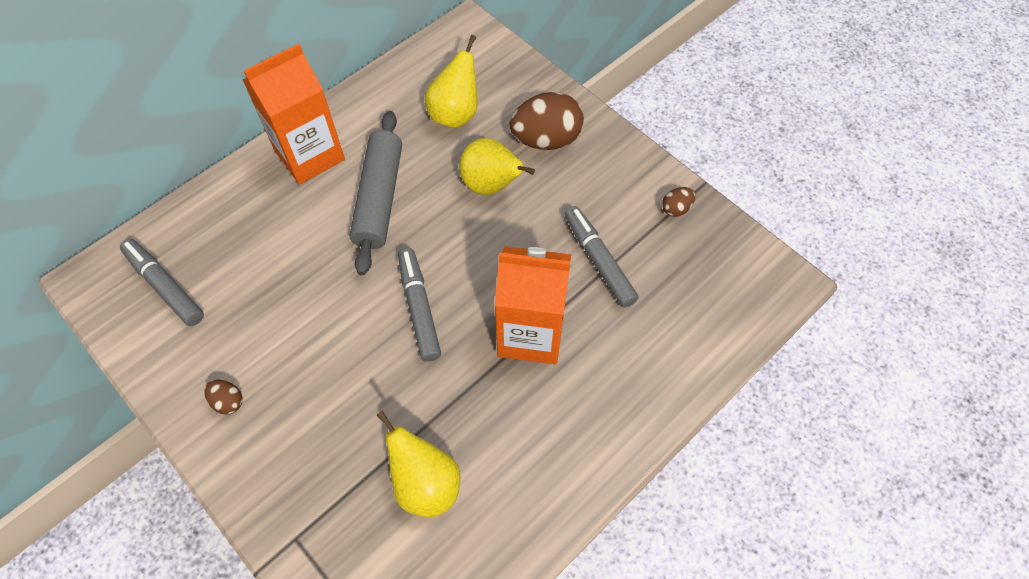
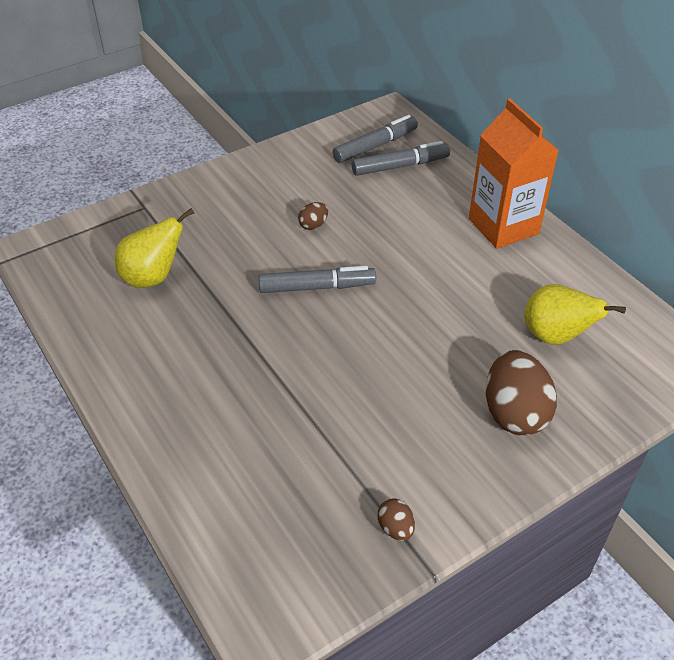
camera: 100 degrees right, 15 degrees down
brown egg [204,379,242,415] -> brown egg moved to [298,202,328,230]
grey rolling pin [349,111,402,275] -> none
yellow pear [459,138,535,195] -> none
orange carton [494,246,571,364] -> none
grey marker [564,206,638,308] -> grey marker moved to [352,141,450,176]

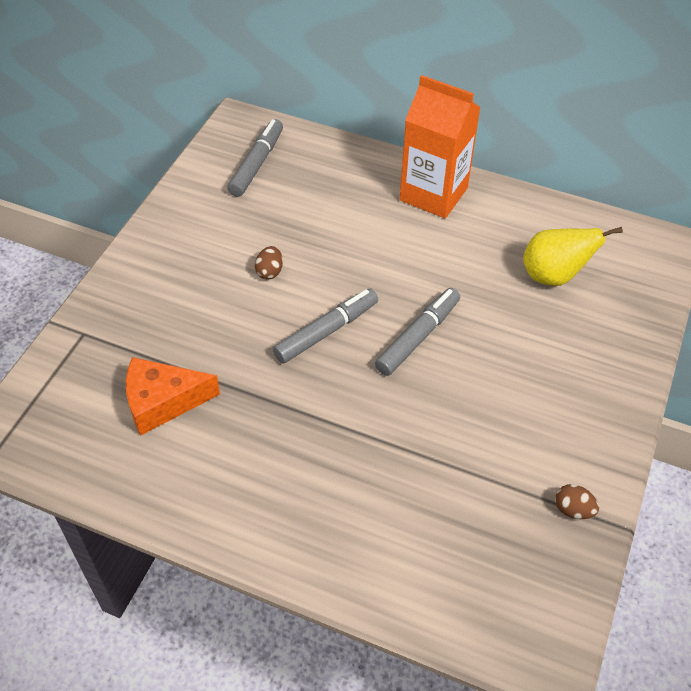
camera: 35 degrees left, 5 degrees up
yellow pear [115,208,194,288] -> orange cheese [126,357,220,436]
grey marker [352,141,450,176] -> grey marker moved to [375,288,460,376]
brown egg [486,350,557,436] -> none

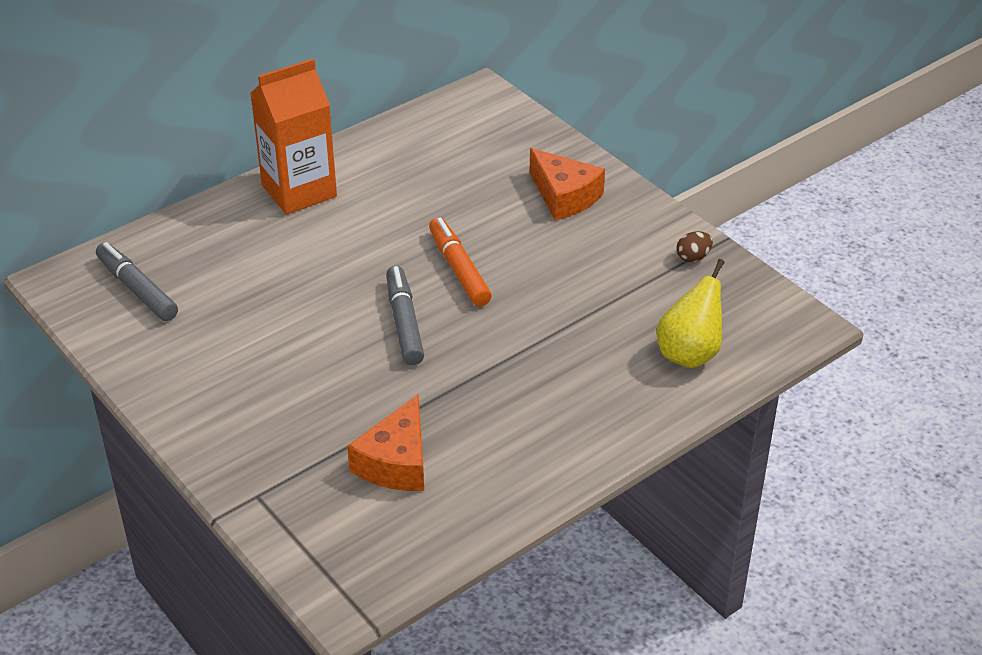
camera: 60 degrees left, 10 degrees down
brown egg [255,246,283,280] -> none
grey marker [375,288,460,376] -> orange marker [429,218,492,306]
yellow pear [523,227,623,286] -> yellow pear moved to [657,259,725,368]
none -> orange cheese [530,148,605,220]

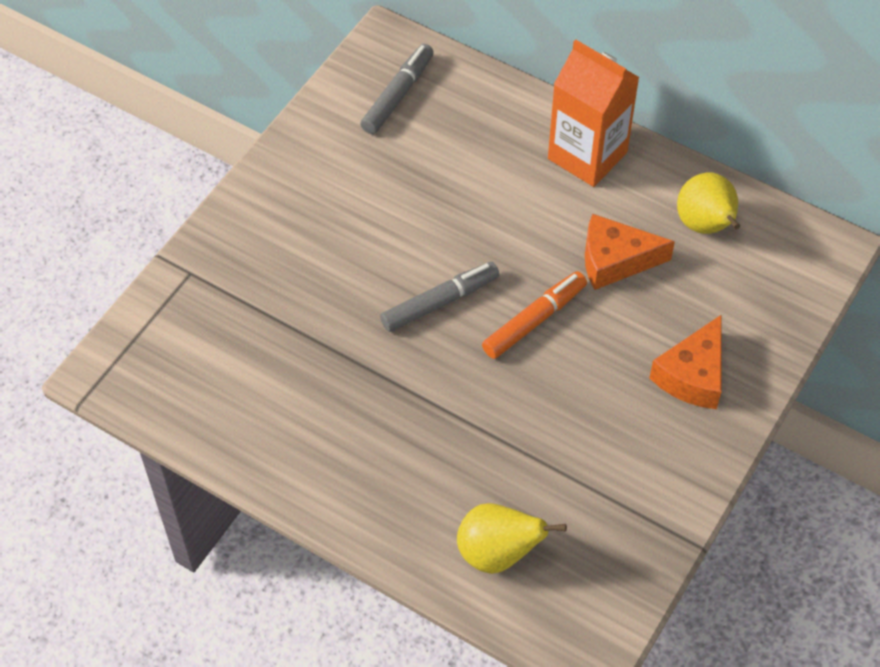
camera: 70 degrees right, 15 degrees up
orange cheese [347,395,424,491] -> orange cheese moved to [585,214,675,290]
brown egg [676,231,713,262] -> none
none -> yellow pear [677,173,740,234]

